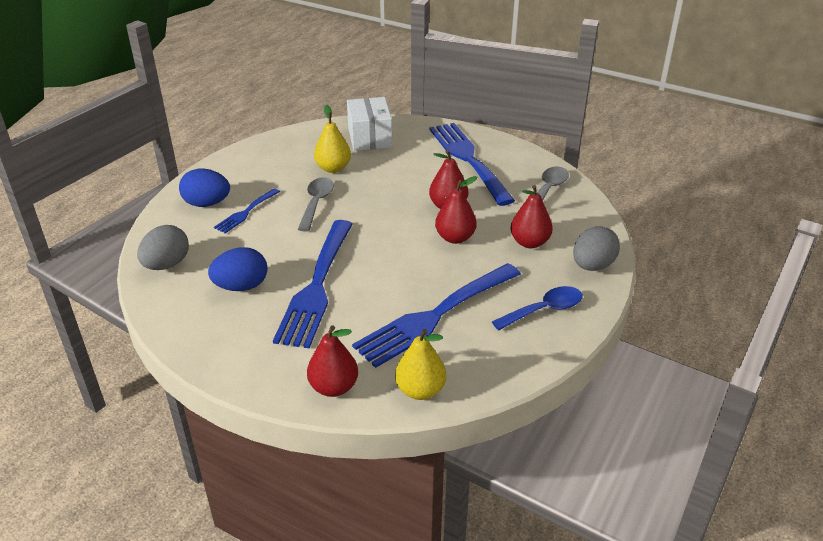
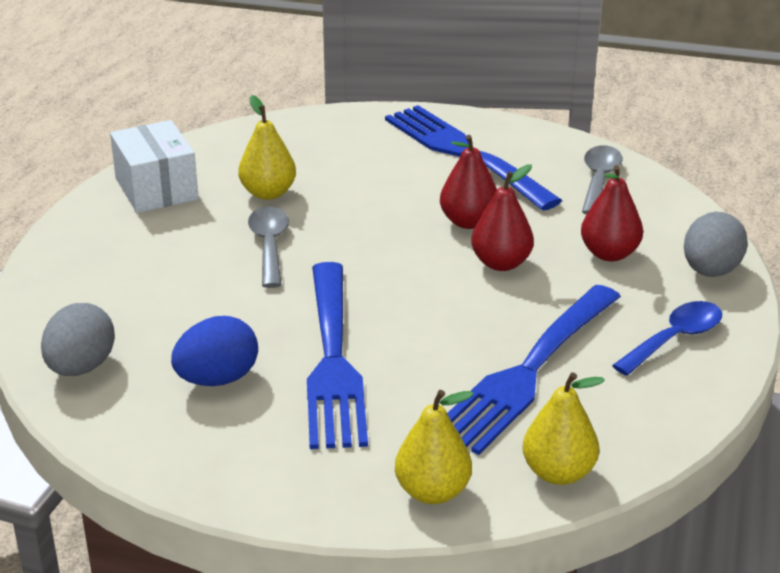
camera: 15 degrees left, 5 degrees down
blue egg [179,168,230,207] -> none
blue fork [214,188,280,233] -> none
red pear [307,325,358,397] -> yellow pear [395,390,474,504]
white box [347,97,392,151] -> white box moved to [110,120,199,213]

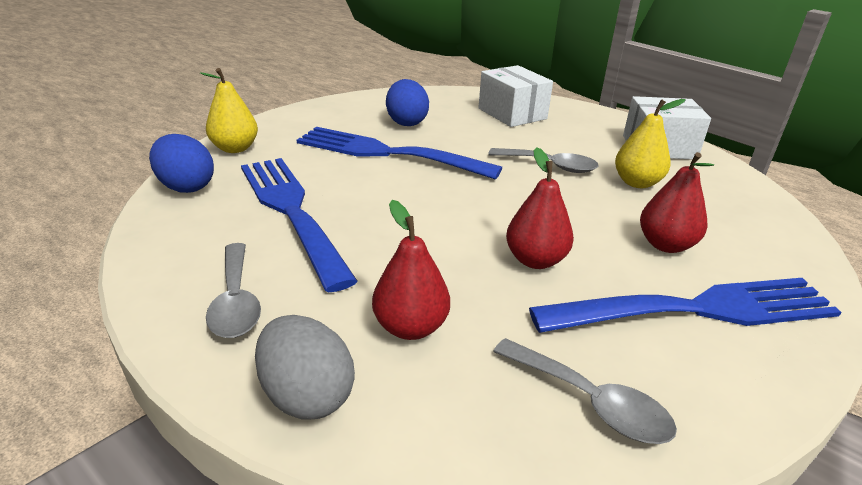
camera: 115 degrees right, 0 degrees up
grey egg [41,303,115,376] -> none
red pear [471,164,534,271] -> red pear moved to [640,152,714,253]
yellow pear [523,372,605,485] -> blue egg [149,134,214,193]
blue spoon [612,301,722,376] -> grey spoon [206,243,261,338]
none -> white box [478,65,553,127]

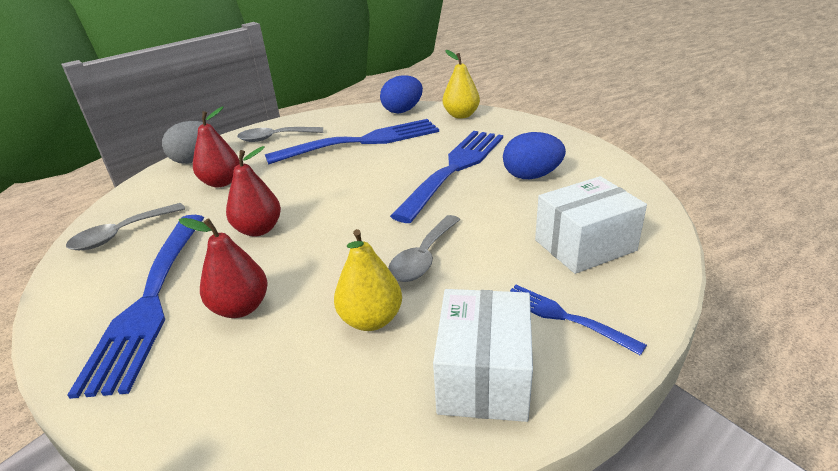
camera: 100 degrees right, 0 degrees up
none -> blue fork [510,285,647,356]

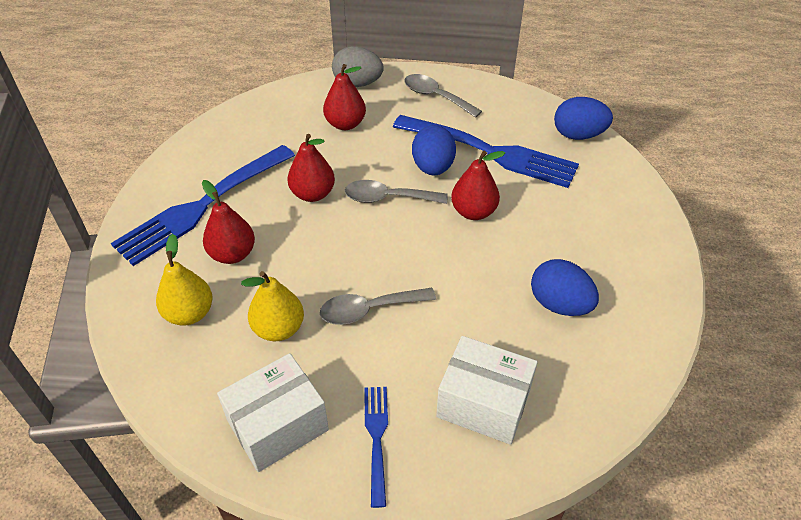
camera: 45 degrees right, 15 degrees up
grey spoon [66,203,185,250] -> grey spoon moved to [345,180,448,204]
blue fork [390,131,503,223] -> none
yellow pear [443,50,480,119] -> yellow pear moved to [156,234,213,326]
none -> blue egg [412,125,456,175]
none -> red pear [451,151,505,220]

